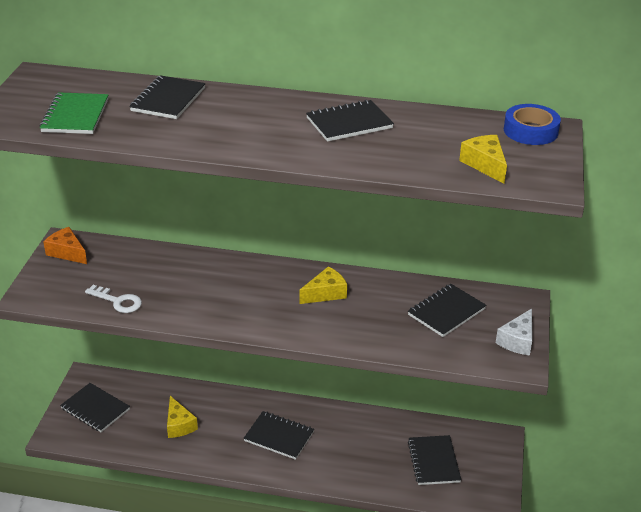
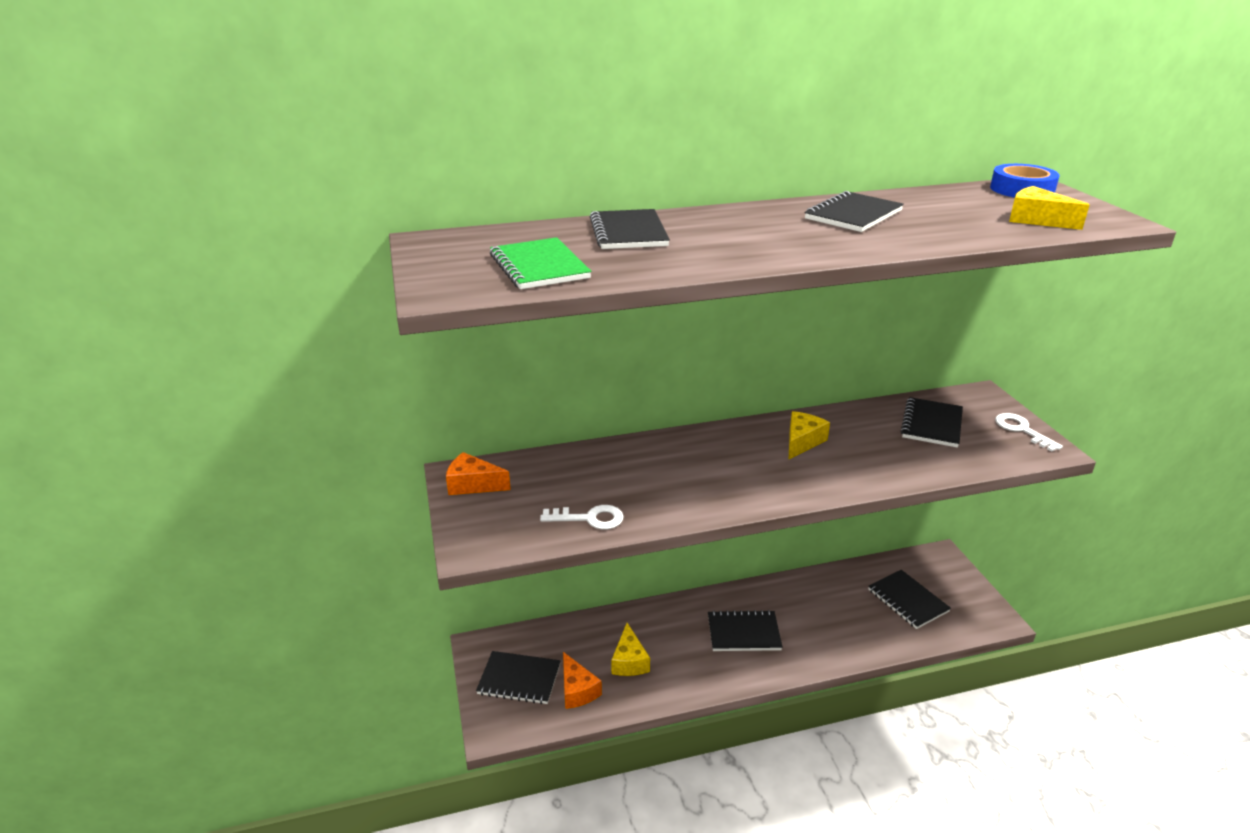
camera: 25 degrees left, 5 degrees down
yellow cheese [167,396,198,438] -> yellow cheese turned 45 degrees clockwise [611,623,650,676]
white cheese [496,309,532,355] -> white key [995,413,1063,452]
none -> orange cheese [563,652,602,709]

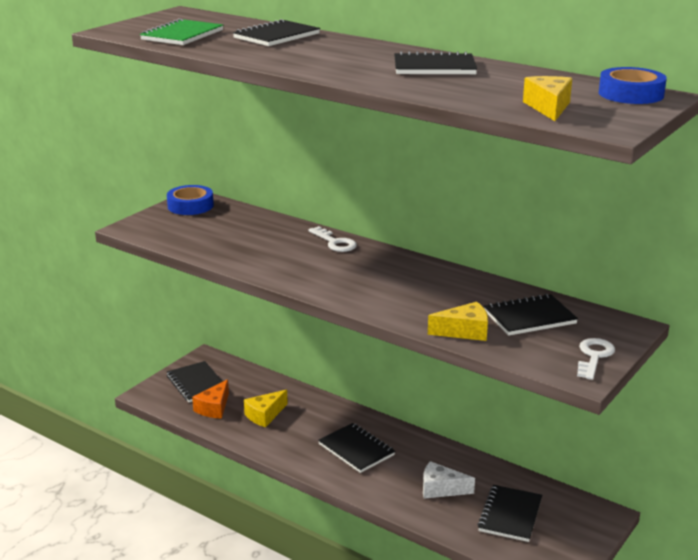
camera: 50 degrees right, 5 degrees down
orange cheese [446,452,511,495] -> blue tape [167,185,214,215]
white key [540,505,624,529] -> white key moved to [308,226,357,252]
yellow cheese [788,411,830,460] -> yellow cheese moved to [428,302,488,341]
none -> white cheese [423,461,475,499]

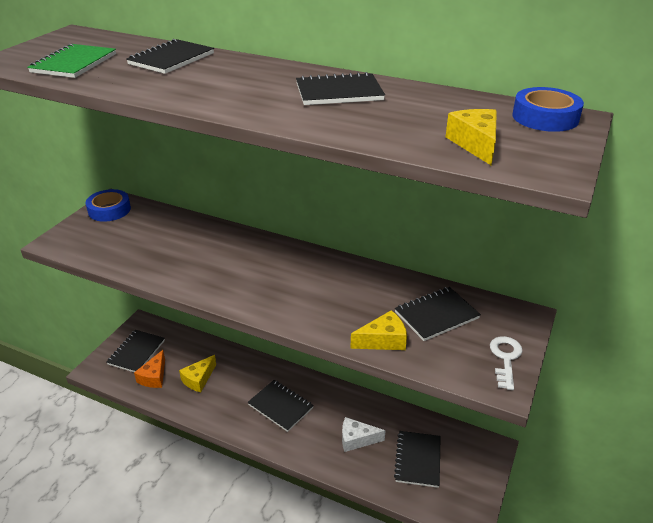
camera: 10 degrees left, 10 degrees up
black notebook [167,361,223,402] -> black notebook turned 60 degrees clockwise [107,330,165,372]
white key [308,226,357,252] -> none

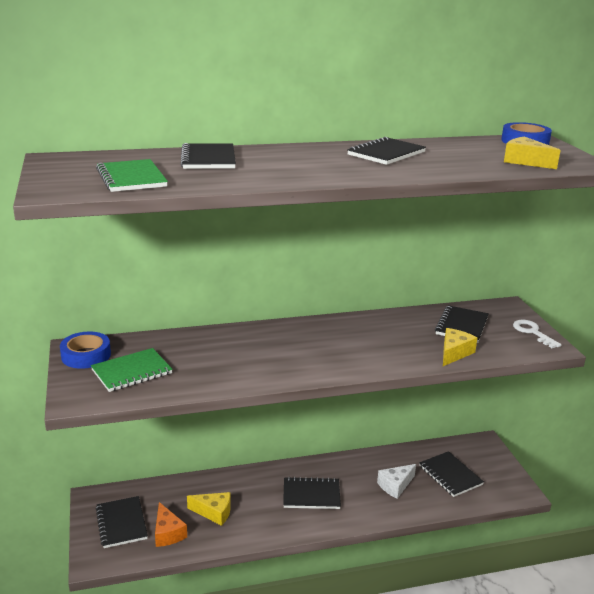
camera: 40 degrees left, 10 degrees down
yellow cheese [179,355,216,392] -> yellow cheese turned 75 degrees counterclockwise [187,492,231,526]
none -> green notebook [91,348,173,392]

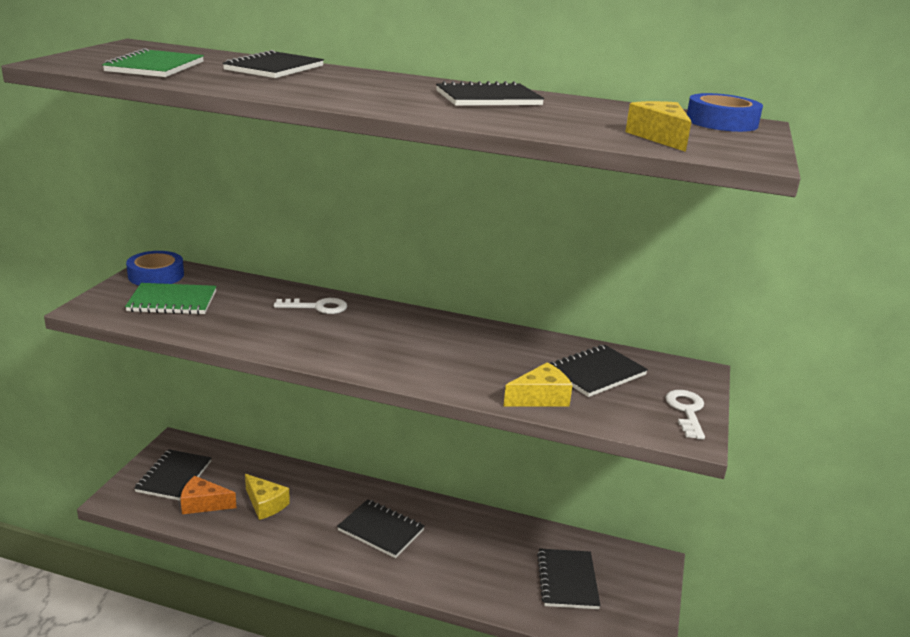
camera: 30 degrees right, 0 degrees up
orange cheese [155,502,187,547] -> orange cheese turned 90 degrees clockwise [180,476,236,514]
white cheese [377,464,416,499] -> none
none -> white key [274,298,347,314]

